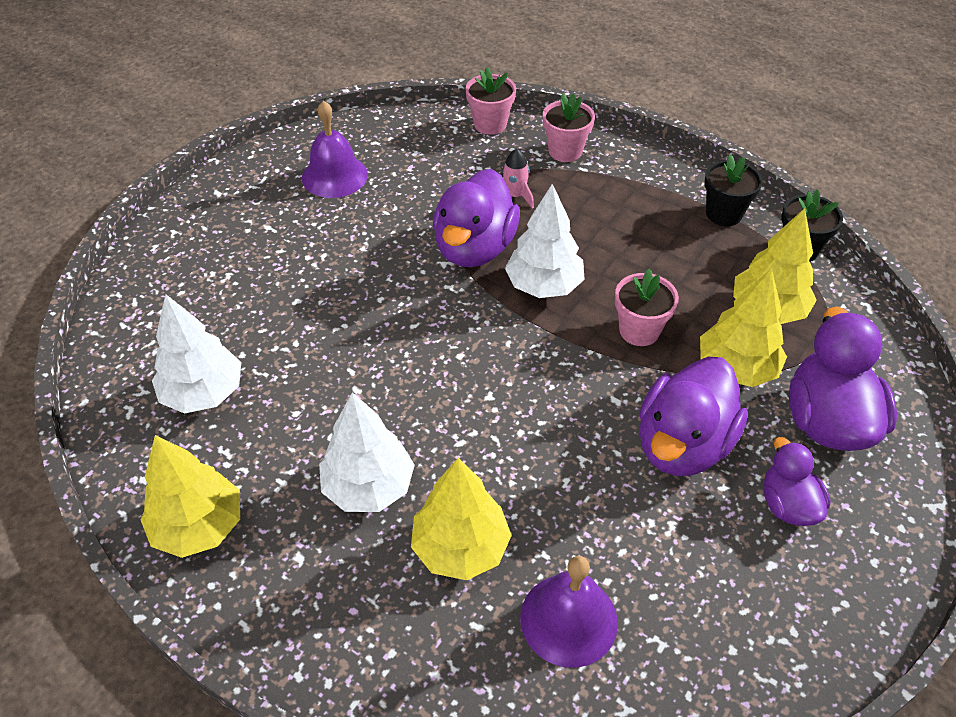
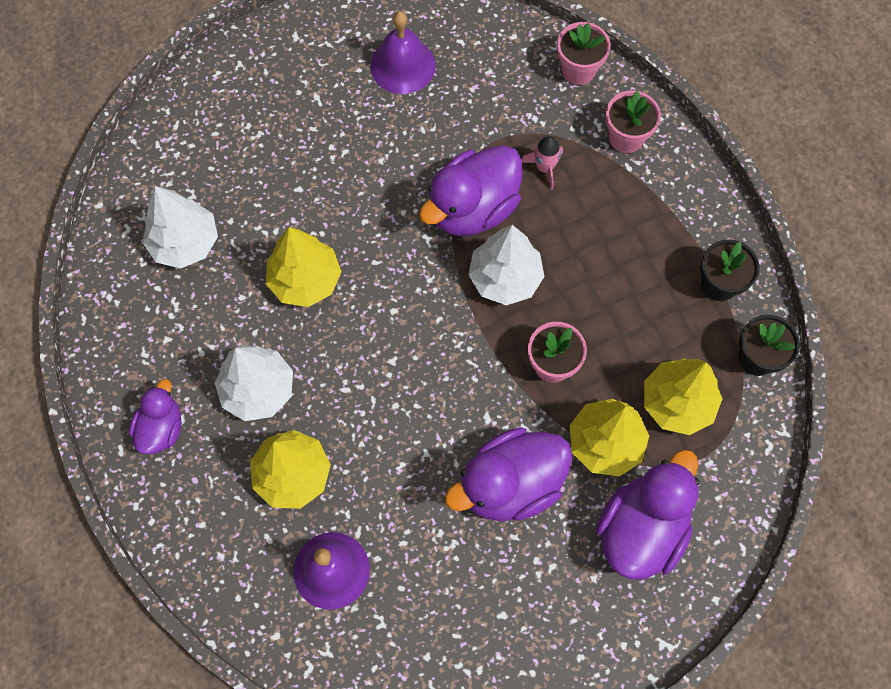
camera: 30 degrees right, 20 degrees up
yellow tree [140,435,240,558] -> yellow tree moved to [266,227,342,307]
purple duck [764,437,831,526] -> purple duck moved to [129,379,182,454]

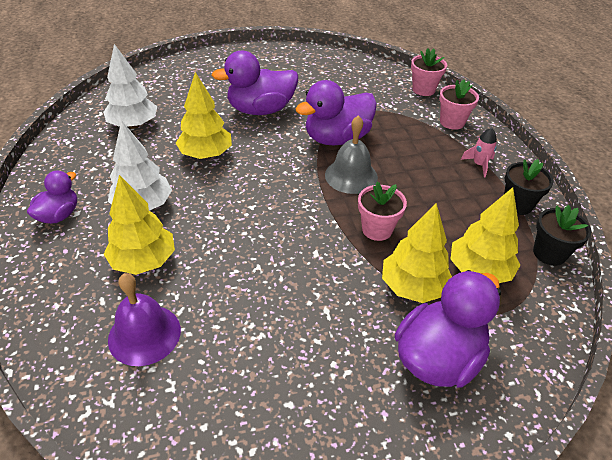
camera: 10 degrees right, 25 degrees down
purple bell [370,11,436,94] -> none
purple duck [445,427,572,521] -> purple duck moved to [211,51,298,115]
white tree [468,225,545,305] -> grey bell [325,115,378,194]
pink rocket [522,136,563,190] -> pink rocket moved to [461,128,497,177]

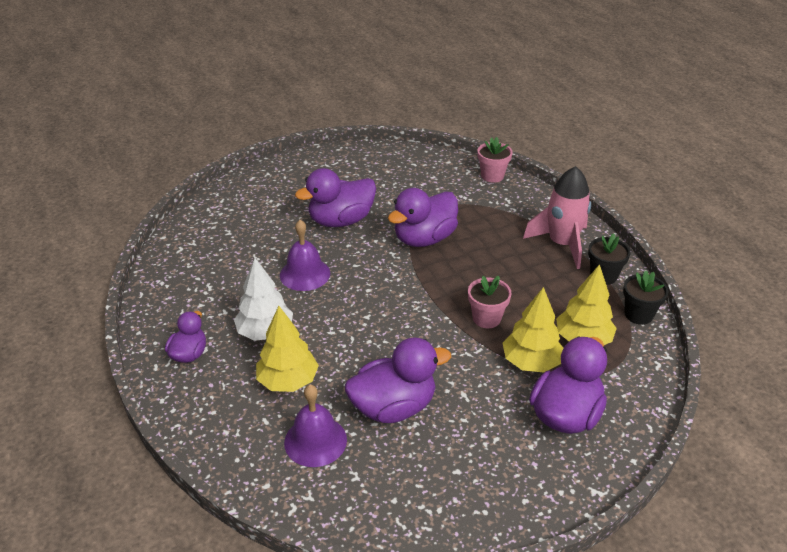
camera: 10 degrees left, 5 degrees down
white tree [103,44,157,129] -> none
yellow tree [176,72,232,159] -> purple bell [280,220,330,291]
grey bell [325,115,378,194] -> none
pink flower pot [439,79,479,130] -> none
pink rocket [461,128,497,177] -> pink rocket [523,166,591,269], size x2.19
none -> purple duck [345,338,451,423]

